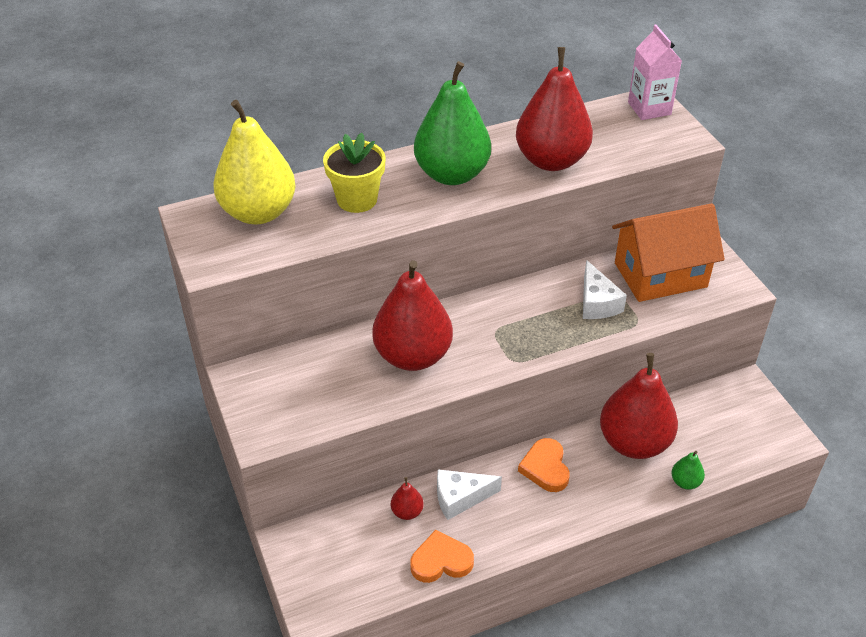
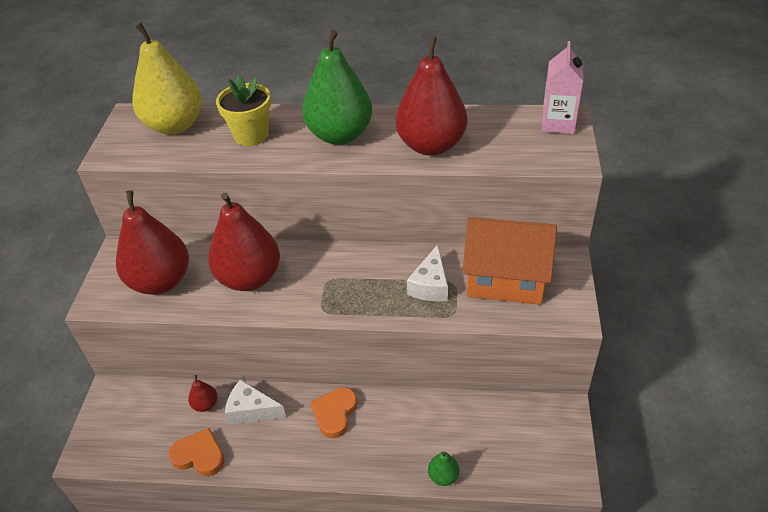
camera: 30 degrees right, 0 degrees up
red pear [600,353,678,459] -> red pear moved to [116,190,189,295]

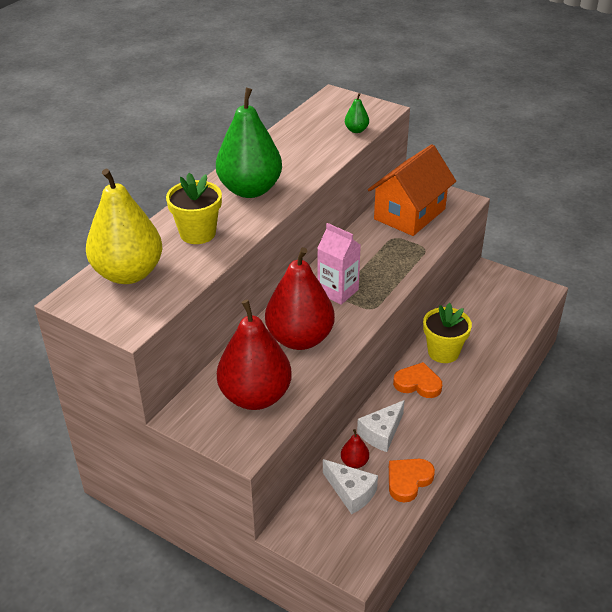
camera: 65 degrees left, 5 degrees down
orange heart [310,387,357,438] -> orange heart turned 150 degrees clockwise [393,362,442,398]
red pear [395,36,467,156] -> none
white cheese [407,244,448,301] -> white cheese moved to [323,459,378,514]
green pear [428,451,459,486] -> green pear moved to [345,93,369,133]
pink carton [542,41,583,134] -> pink carton moved to [317,223,361,305]
none -> yellow flower pot [423,303,472,363]

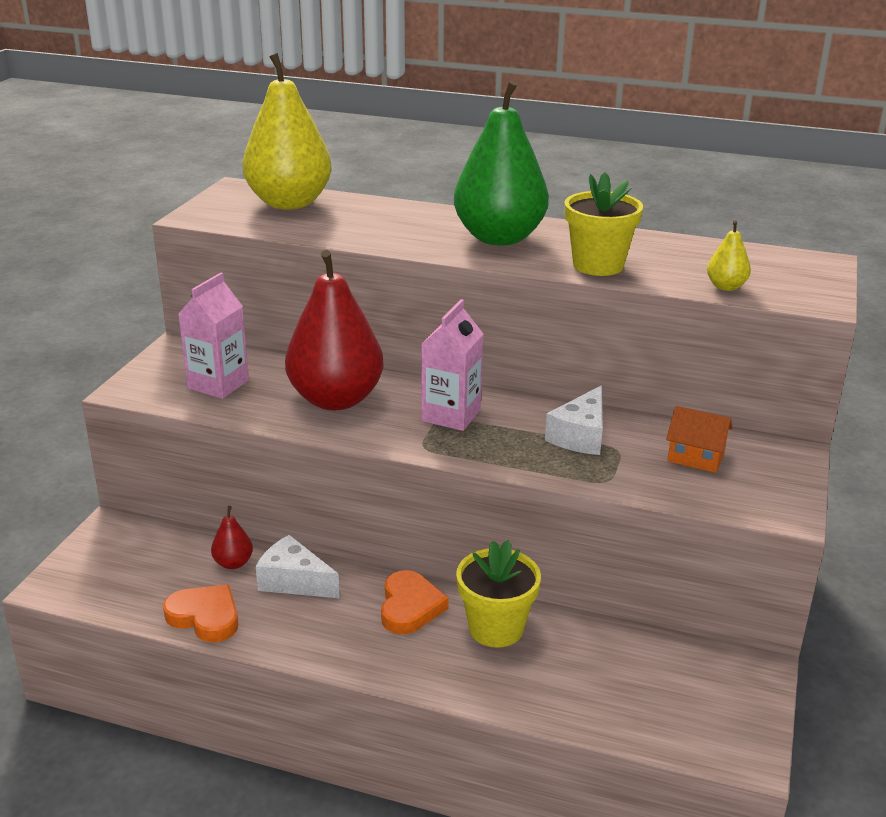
camera: 75 degrees right, 10 degrees down
yellow flower pot [166,173,222,244] -> yellow flower pot moved to [564,172,643,276]
red pear [217,300,292,410] -> pink carton [178,273,249,399]
white cheese [323,459,378,514] -> white cheese moved to [545,386,603,455]
green pear [345,93,369,133] -> yellow pear [707,220,751,291]
orange house [368,144,456,236] -> orange house [666,406,732,473], size x0.46

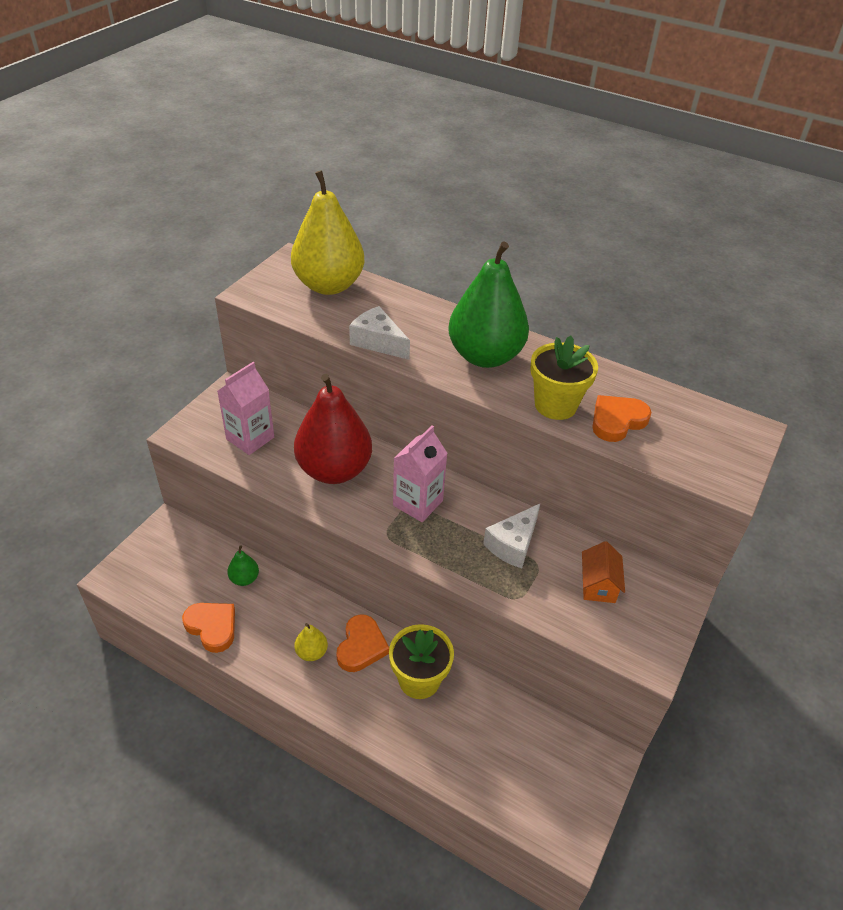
camera: 10 degrees right, 15 degrees up
red pear [211,506,253,569] -> green pear [227,545,259,586]
white cheese [256,535,340,598] -> white cheese moved to [349,306,410,360]
orange house [666,406,732,473] -> orange house turned 60 degrees clockwise [582,541,625,603]
yellow pear [707,220,751,291] -> yellow pear moved to [294,623,328,661]
none -> orange heart [592,395,652,442]

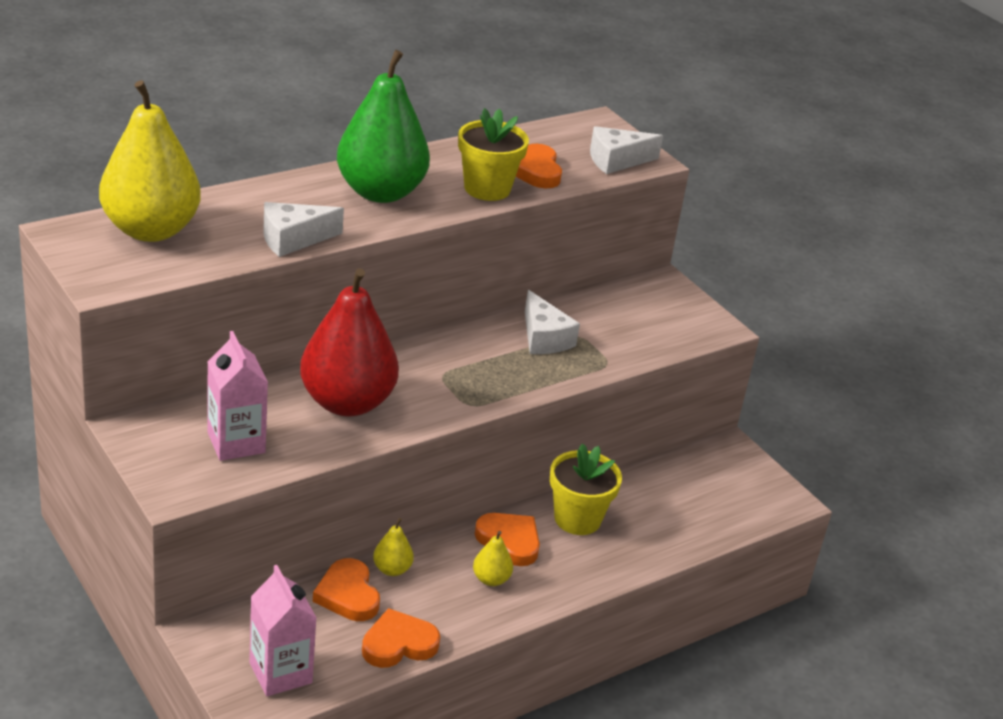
camera: 65 degrees left, 10 degrees down
green pear [227,545,259,586] -> orange heart [313,558,380,621]
pink carton [393,425,447,522] -> pink carton moved to [249,565,317,696]
orange house [582,541,625,603] -> none
none -> yellow pear [373,518,414,576]
none -> white cheese [590,126,663,174]

